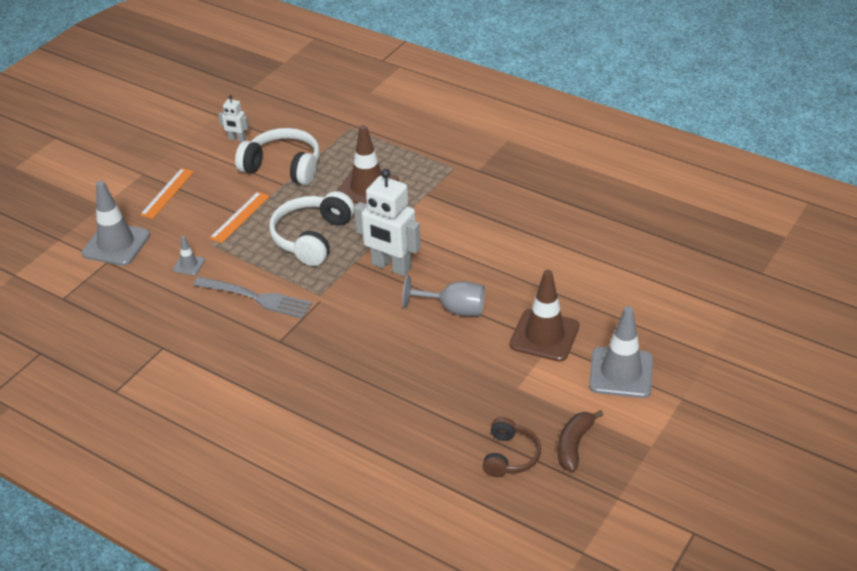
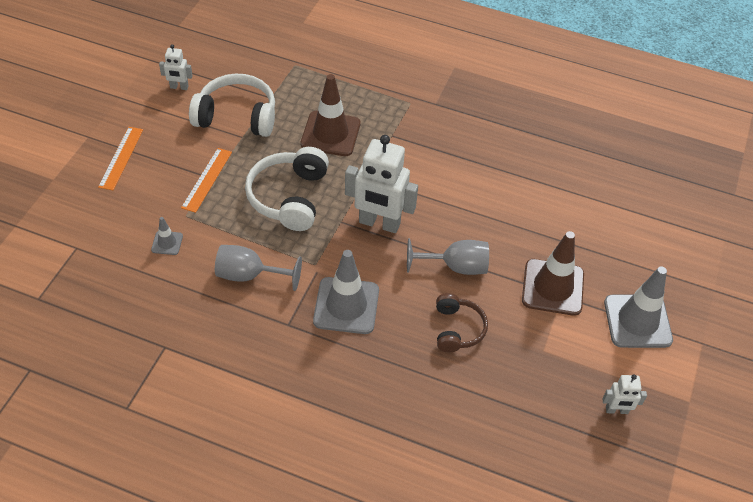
camera: 15 degrees left, 10 degrees up
grey traffic cone [82,181,150,266] -> grey traffic cone moved to [313,250,379,334]
grey fork [194,277,312,319] -> grey goblet [215,245,302,291]
brown headphones [483,417,541,477] -> brown headphones moved to [436,293,488,352]
brown banana [558,410,603,472] -> white robot [602,375,647,414]

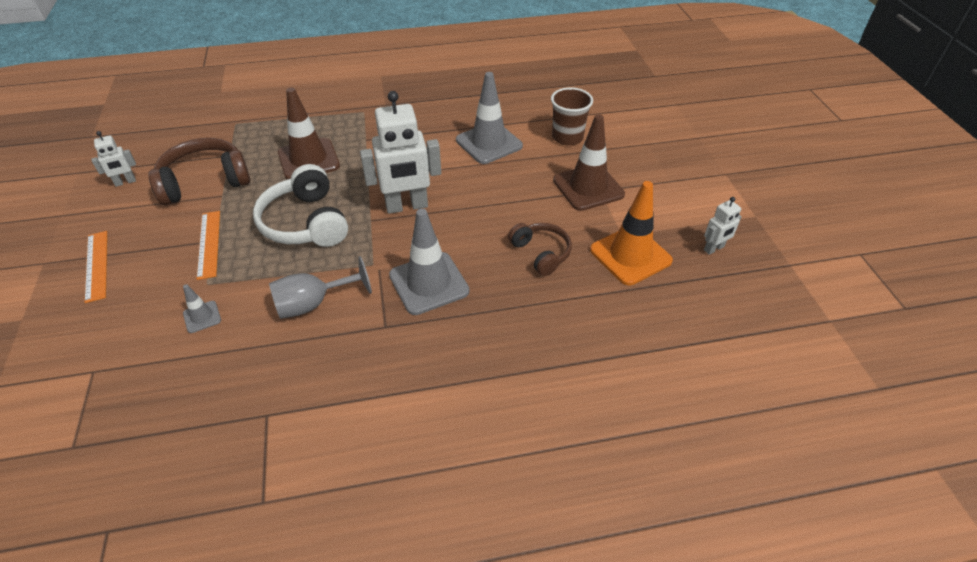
camera: 30 degrees left, 5 degrees down
white headphones [189,74,275,137] -> brown headphones [149,138,250,205]
grey goblet [407,238,489,275] -> none
grey traffic cone [604,266,673,348] -> grey traffic cone moved to [456,72,523,164]
none -> brown cup [551,87,593,146]
none -> orange traffic cone [590,181,673,285]

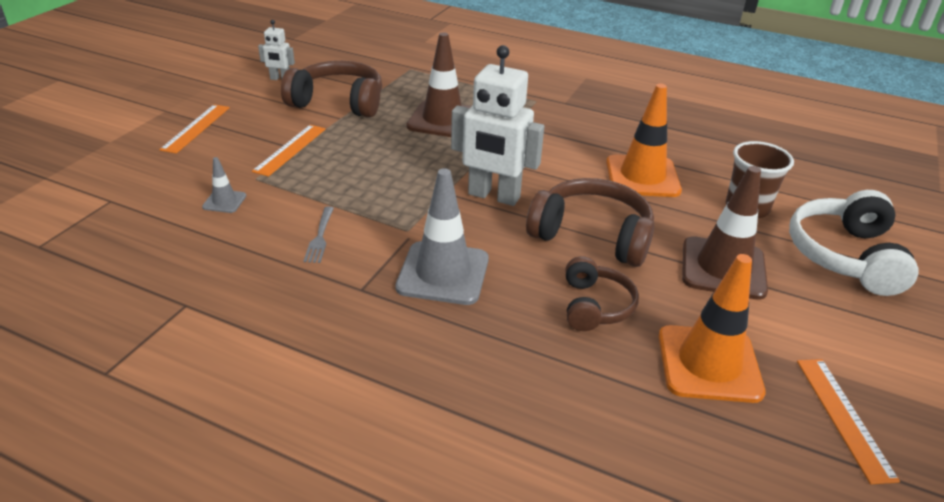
camera: 35 degrees right, 10 degrees down
white headphones [253,164,348,247] -> white headphones moved to [789,190,919,296]
grey goblet [269,256,372,319] -> grey fork [304,206,334,263]
grey traffic cone [456,72,523,164] -> orange traffic cone [606,84,682,197]
white robot [704,197,742,255] -> orange ruler [797,359,900,484]
none -> brown headphones [526,178,654,267]

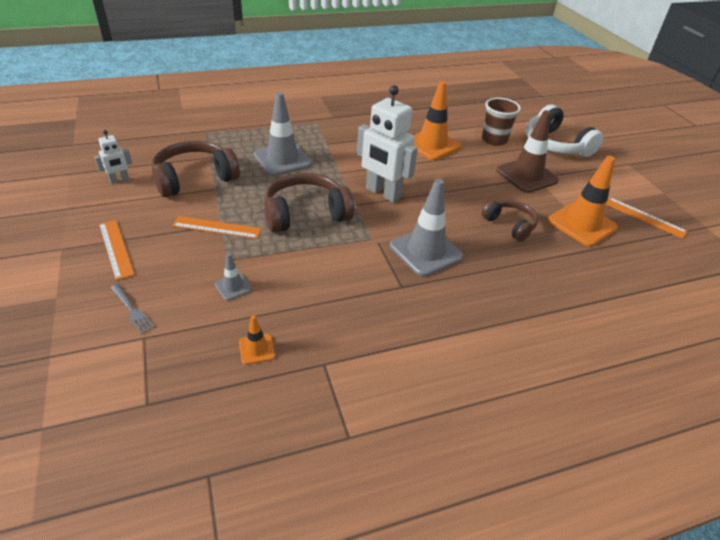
camera: 45 degrees left, 5 degrees up
orange ruler [252,125,326,177] -> orange ruler turned 60 degrees counterclockwise [172,216,262,239]
grey fork [304,206,334,263] -> grey fork moved to [110,284,155,335]
brown traffic cone [406,32,471,137] -> grey traffic cone [254,92,312,176]
white robot [451,45,544,206] -> white robot turned 60 degrees clockwise [357,85,418,203]
brown headphones [526,178,654,267] -> brown headphones moved to [264,173,354,233]
none -> orange traffic cone [239,315,275,365]

